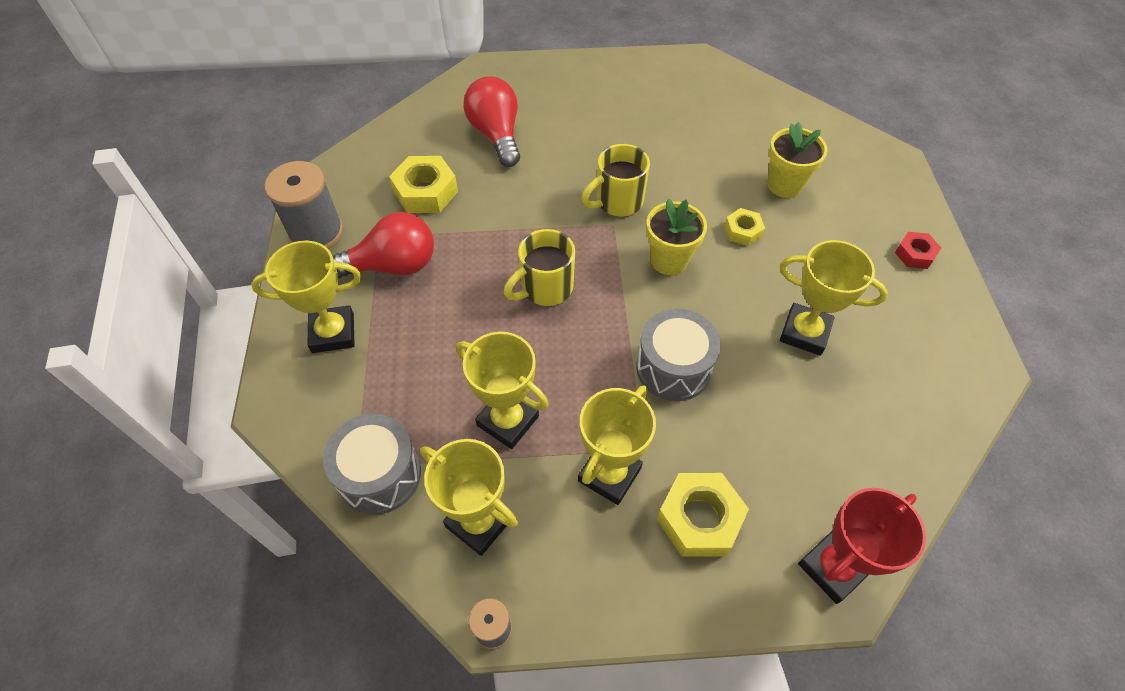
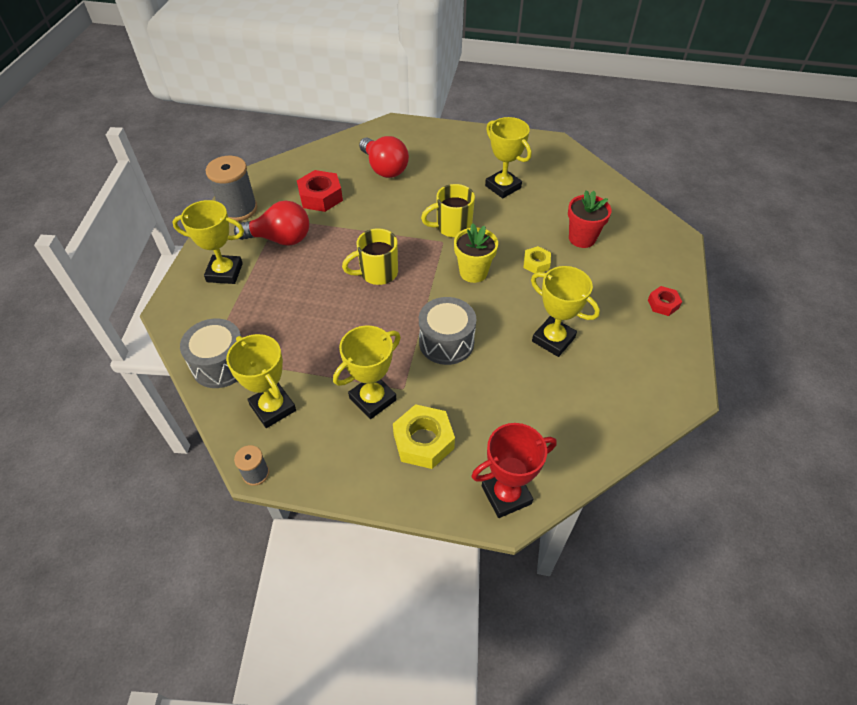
camera: 15 degrees right, 5 degrees down
yellow nut [389,156,458,213] -> red nut [297,170,343,212]
yellow trophy [456,332,549,449] -> yellow trophy moved to [485,117,532,198]
red light bulb [463,76,520,167] -> red light bulb turned 150 degrees clockwise [359,136,409,178]
yellow flower pot [767,122,828,198] -> red flower pot [568,190,612,248]

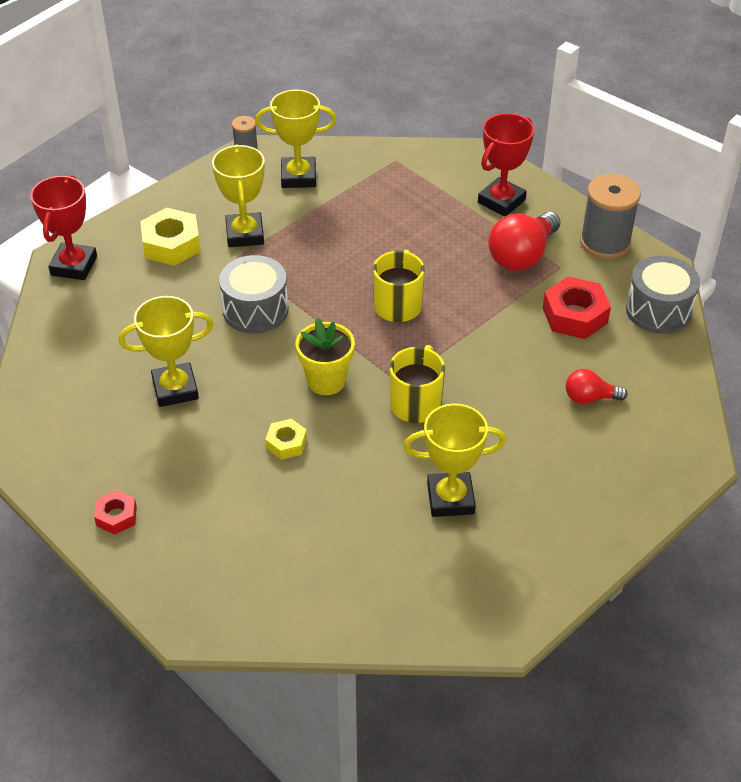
camera: 125 degrees right, 5 degrees down
yellow trophy [172,200,244,284] -> red trophy [478,113,534,217]
grey drum [180,318,241,388] -> grey drum moved to [626,256,700,334]
red light bulb [359,136,409,178] -> red light bulb [566,369,628,404], size x0.57
red flower pot [568,190,612,248] -> none

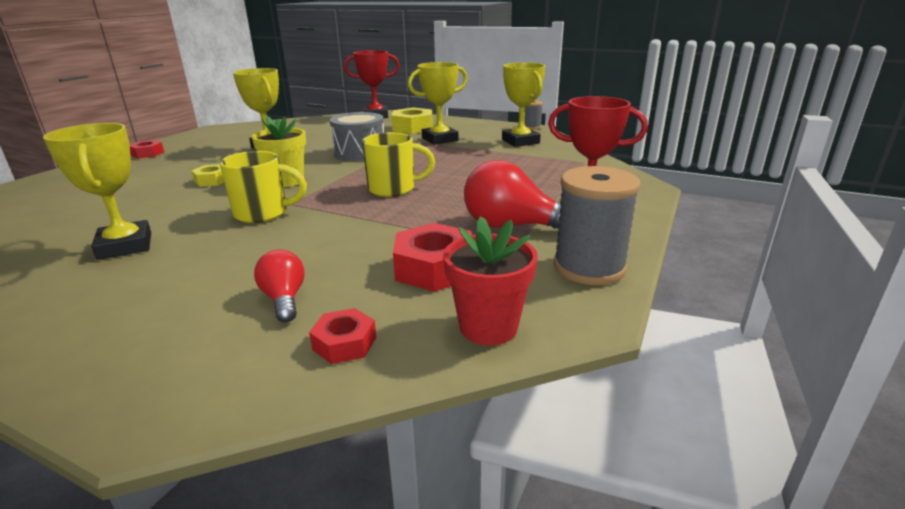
camera: 70 degrees right, 20 degrees down
grey drum [626,256,700,334] -> red flower pot [443,216,538,345]
none -> red nut [309,308,376,364]

